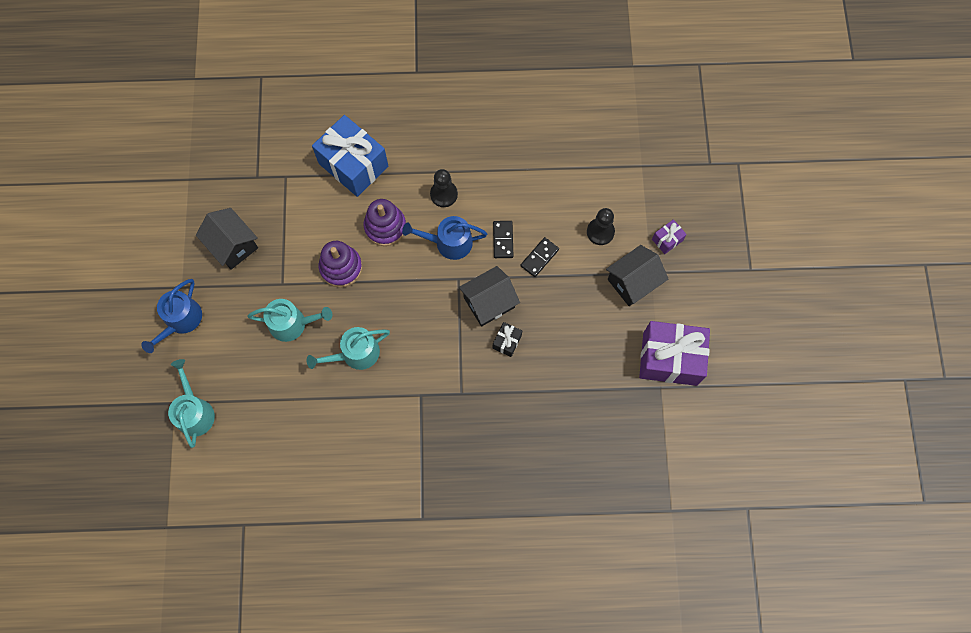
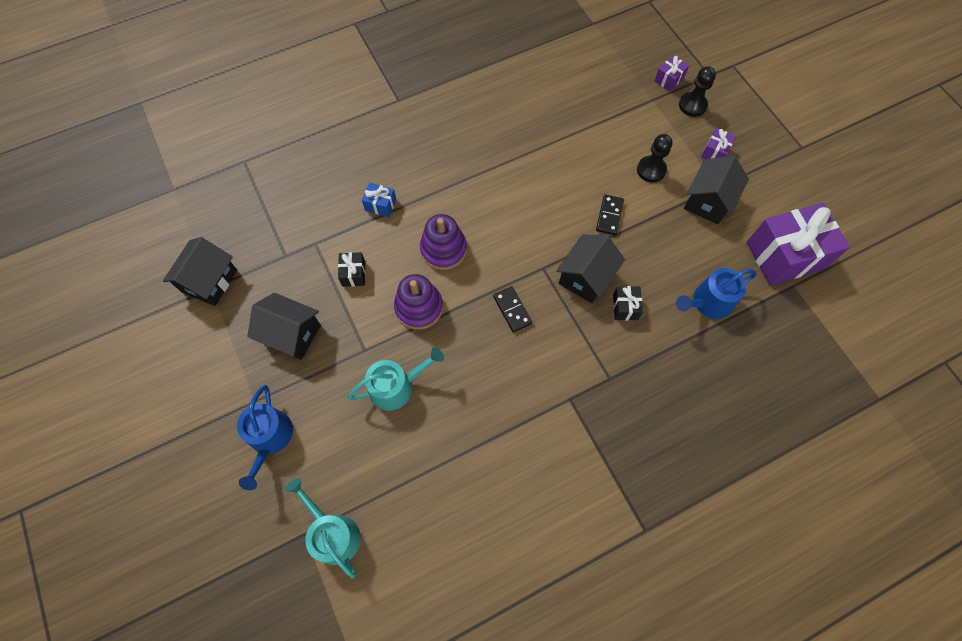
camera: 25 degrees left, 5 degrees down
turquoise watering can [307,327,390,370] -> none
blue gift [312,115,388,197] -> blue gift [362,183,396,217], size x0.44
blue watering can [402,216,487,260] -> blue watering can moved to [676,268,757,319]
black pawn [430,169,458,207] -> black pawn moved to [679,66,716,117]
black domino [493,221,513,258] -> black domino moved to [493,286,532,332]
none -> black house [163,237,237,306]
none -> black gift [338,252,365,287]
none -> purple gift [654,55,689,92]

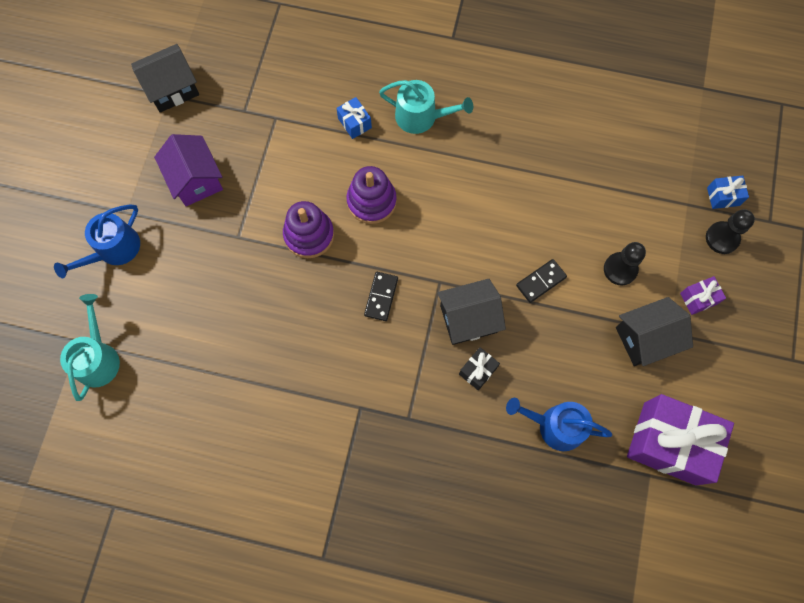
camera: 40 degrees right, 5 degrees up
black house [247,293,321,360] -> purple house [154,134,223,206]
black gift [338,252,365,287] -> none
turquoise watering can [347,347,444,411] -> turquoise watering can moved to [379,80,473,134]
purple gift [654,55,689,92] -> blue gift [707,176,749,209]

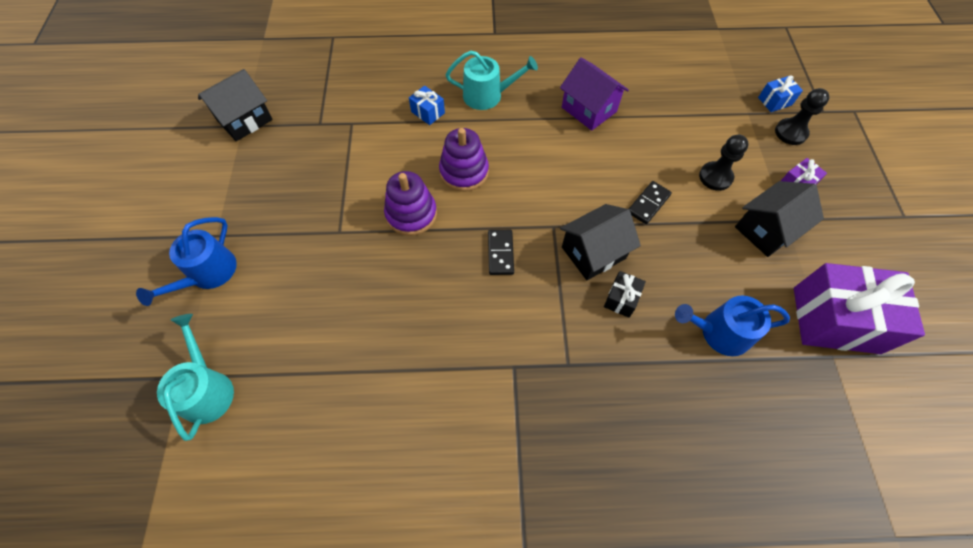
camera: 15 degrees left, 10 degrees down
purple house [154,134,223,206] -> purple house moved to [560,57,629,131]

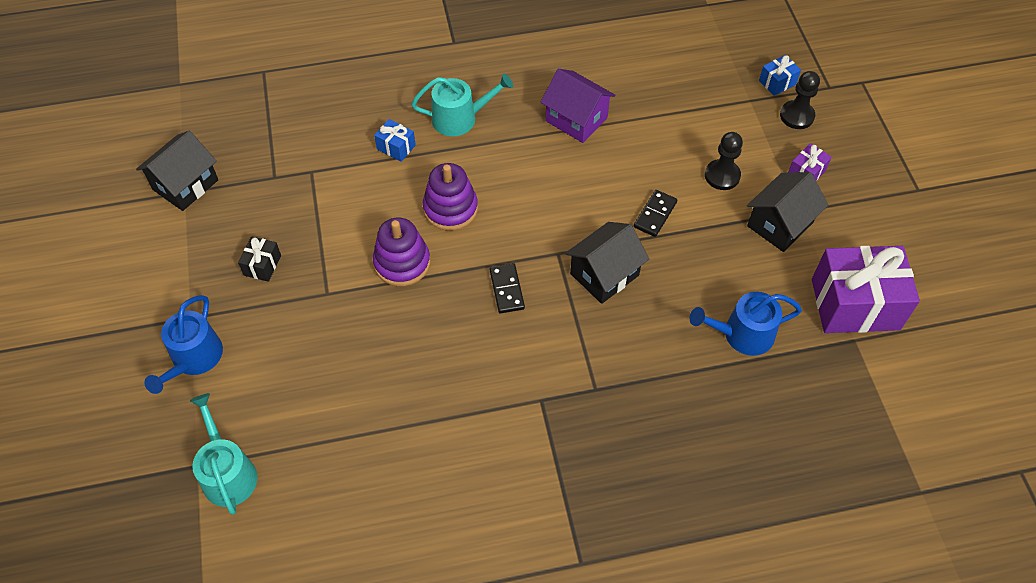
camera: 10 degrees left, 5 degrees down
black gift [604,271,646,318] -> black gift moved to [238,236,281,282]

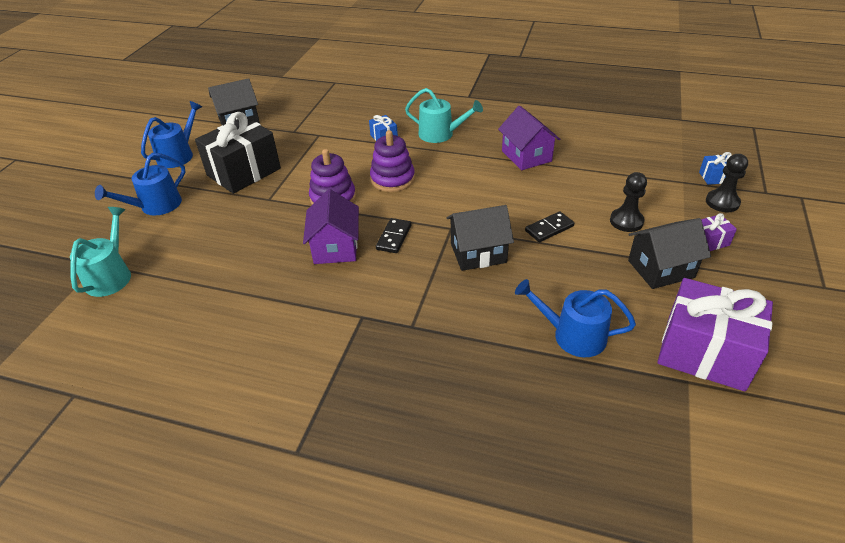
camera: 30 degrees right, 15 degrees down
black gift [238,236,281,282] -> black gift [195,112,281,194], size x2.30
none -> blue watering can [141,101,202,168]
none -> purple house [303,189,359,264]

